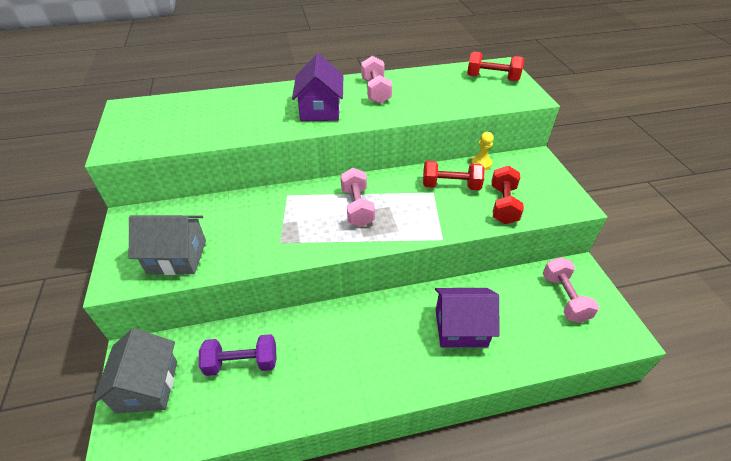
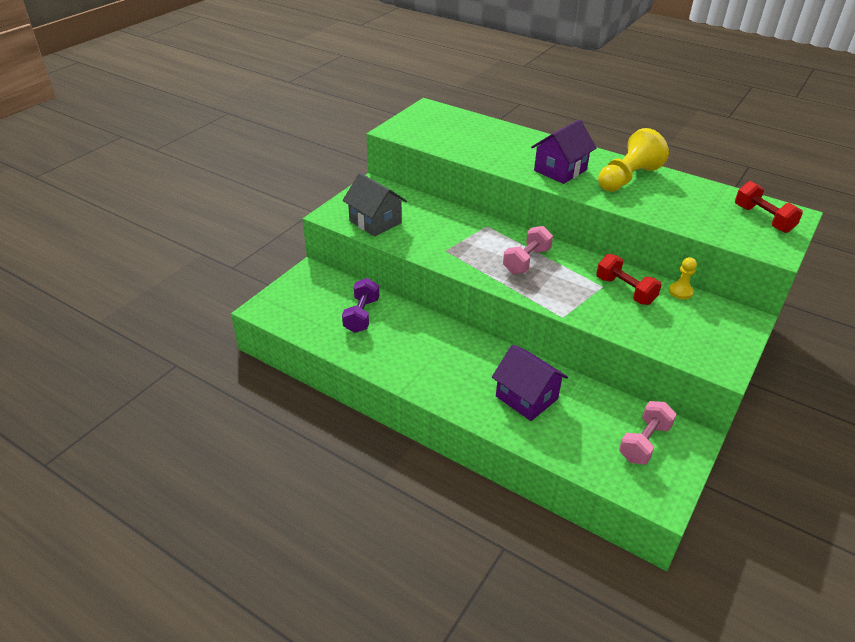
camera: 45 degrees right, 5 degrees down
grey house [92,328,177,413] -> none
purple dumbbell [199,334,276,376] -> purple dumbbell turned 60 degrees clockwise [342,278,379,333]
pink dumbbell [361,56,392,104] -> yellow pawn [598,128,669,192]
red dumbbell [491,166,524,224] -> none

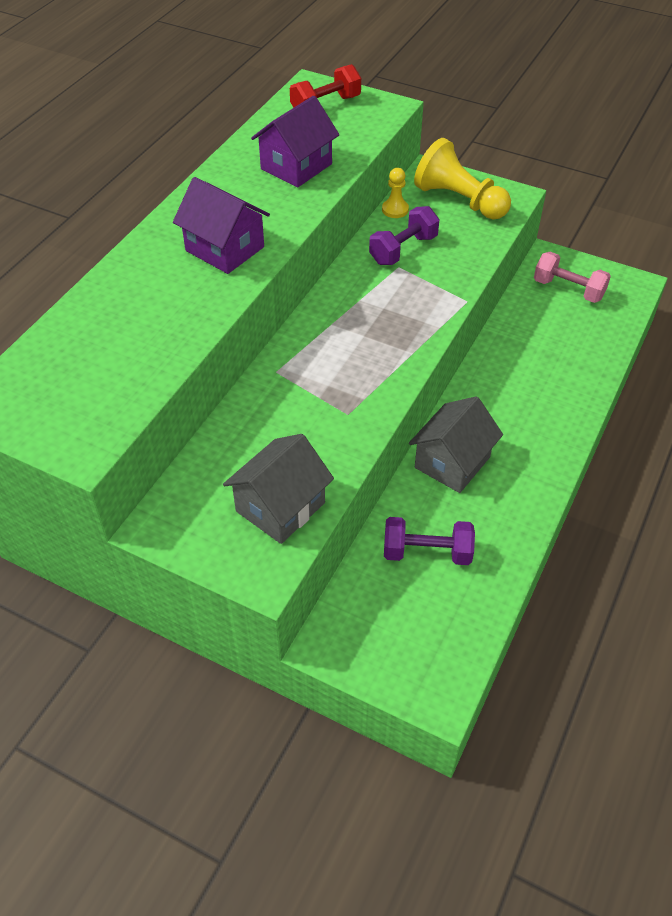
camera: 95 degrees left, 10 degrees up
purple house [492,345,568,421] -> purple house moved to [251,96,339,188]
pink dumbbell [503,226,553,274] -> none
red dumbbell [596,254,662,305] -> purple dumbbell [369,206,440,265]
yellow pawn [598,128,669,192] -> yellow pawn moved to [414,138,511,219]
none -> grey house [409,396,503,493]

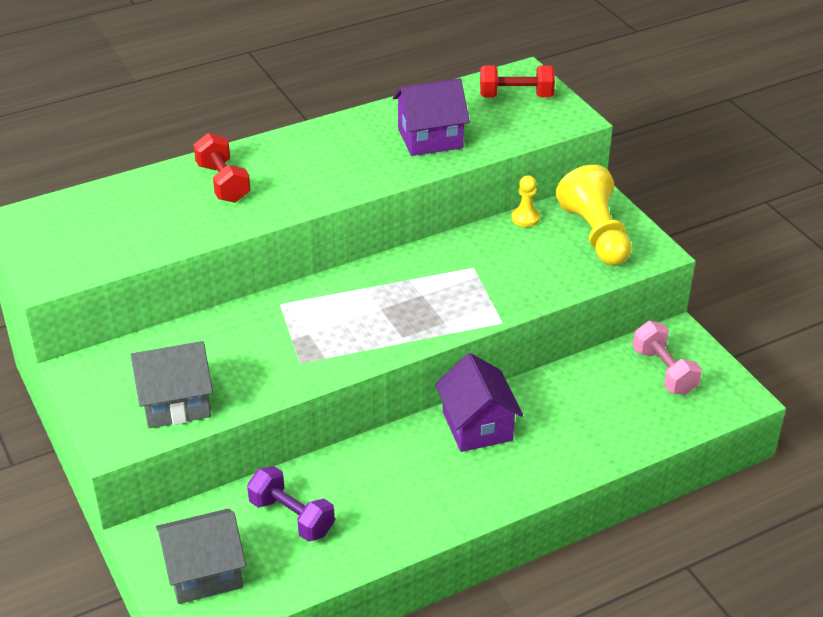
camera: 35 degrees right, 10 degrees down
purple house [173,177,270,274] -> purple house moved to [435,353,523,452]
purple dumbbell [369,206,440,265] -> none
grey house [409,396,503,493] -> grey house moved to [156,509,246,604]
none -> red dumbbell [194,133,251,203]

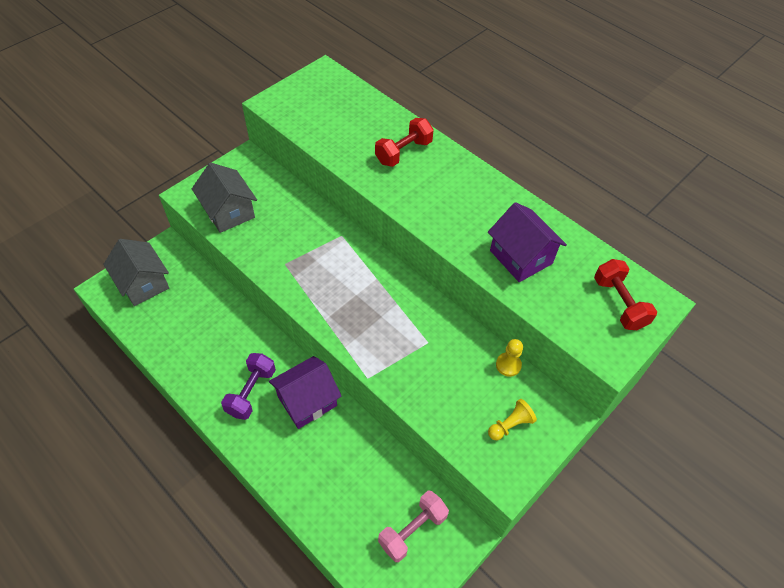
camera: 70 degrees right, 15 degrees up
purple dumbbell [247,466,335,542] -> purple dumbbell moved to [221,353,276,420]
yellow pawn [556,165,632,265] -> yellow pawn [488,399,537,440], size x0.50

